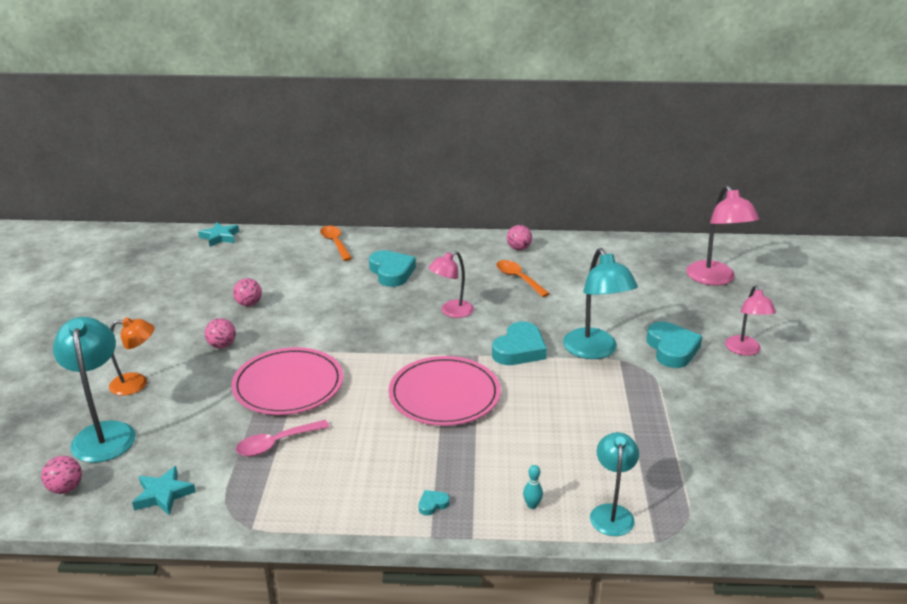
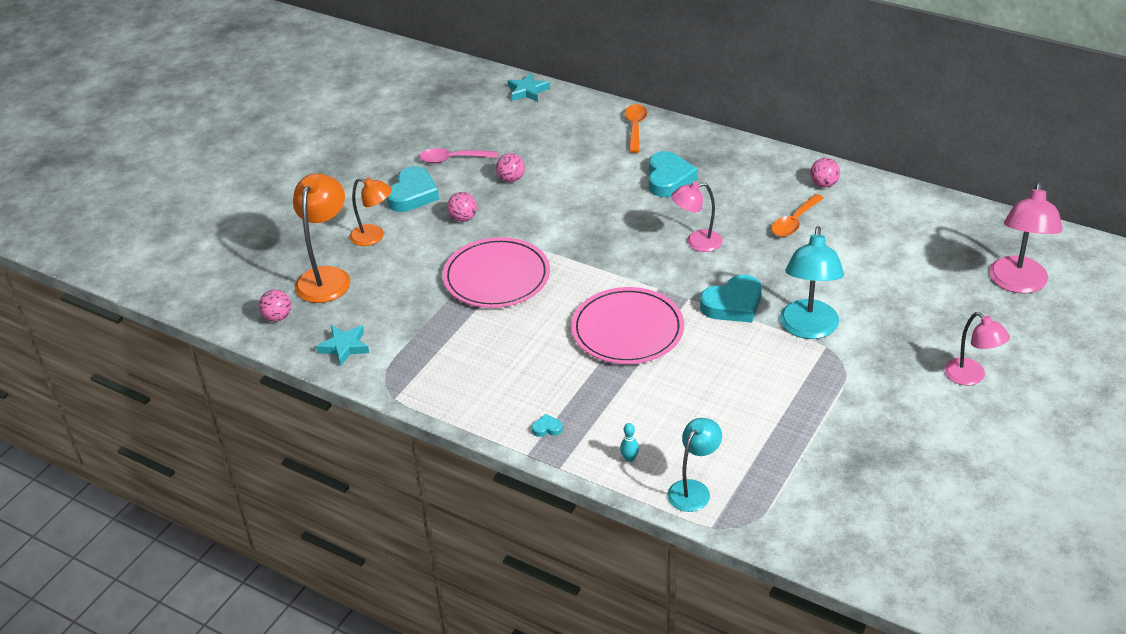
camera: 30 degrees right, 10 degrees up
turquoise lamp [53,317,136,463] -> orange lamp [293,173,350,303]
pink spoon [236,420,330,456] -> pink spoon moved to [419,148,497,163]
orange spoon [496,260,550,297] -> orange spoon turned 135 degrees counterclockwise [771,194,824,237]
turquoise heart [647,322,702,368] -> turquoise heart moved to [387,166,439,212]
pink lamp [725,286,776,356] -> pink lamp turned 60 degrees counterclockwise [944,312,1010,385]

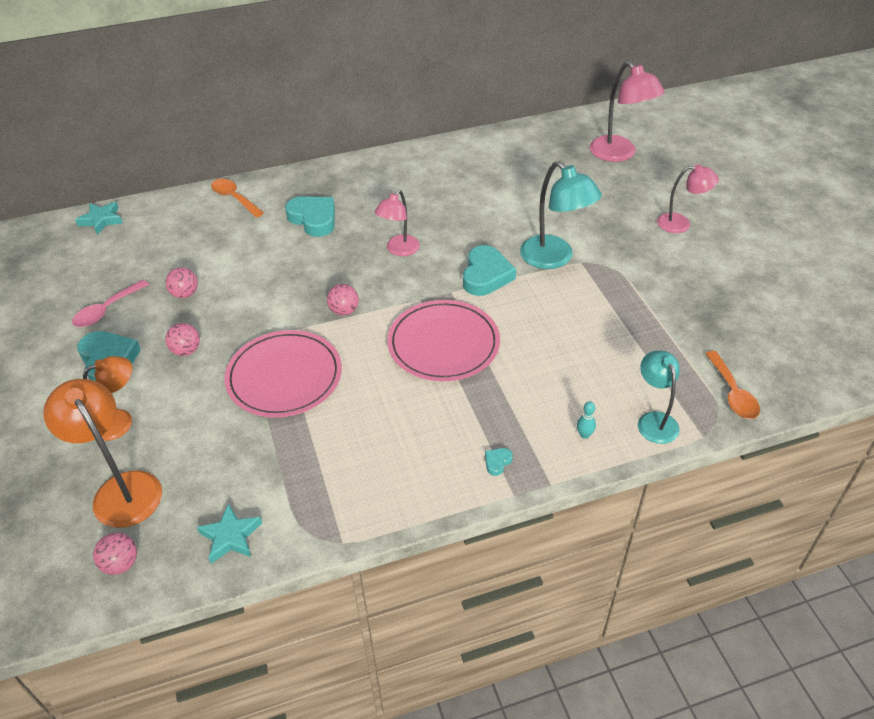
camera: 50 degrees left, 5 degrees up
orange spoon [771,194,824,237] -> orange spoon moved to [705,351,760,419]
pink ball [810,158,840,188] -> pink ball moved to [327,284,359,316]

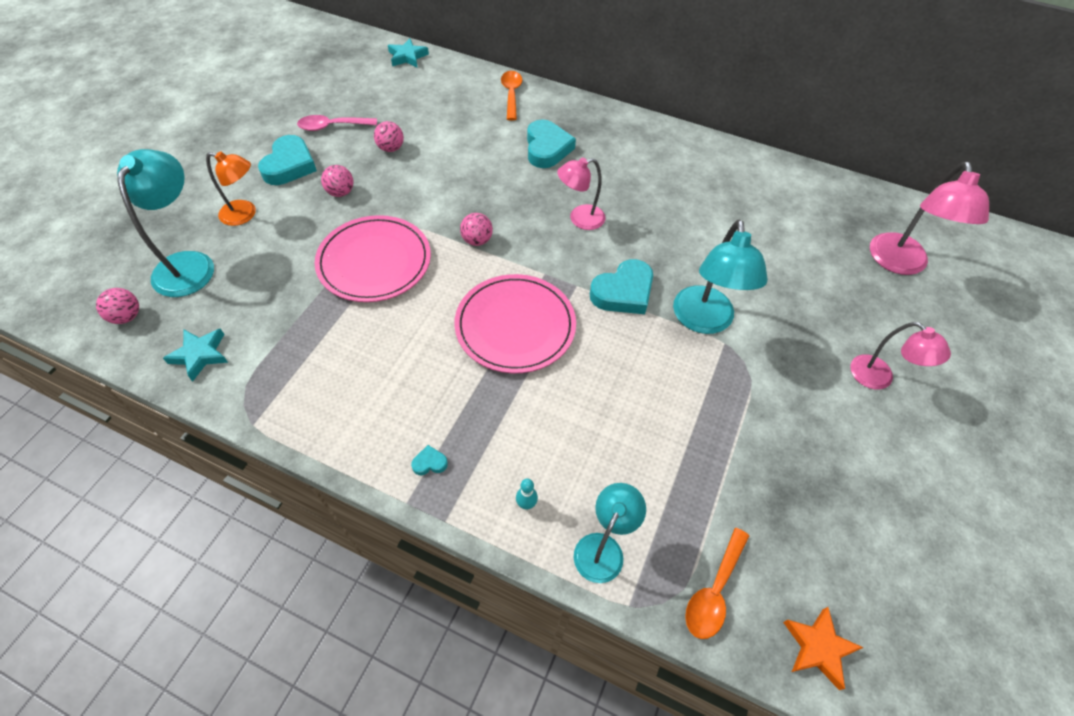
camera: 40 degrees right, 10 degrees up
orange lamp [43,379,162,528] -> turquoise lamp [117,149,214,297]
none -> orange star [783,607,864,690]

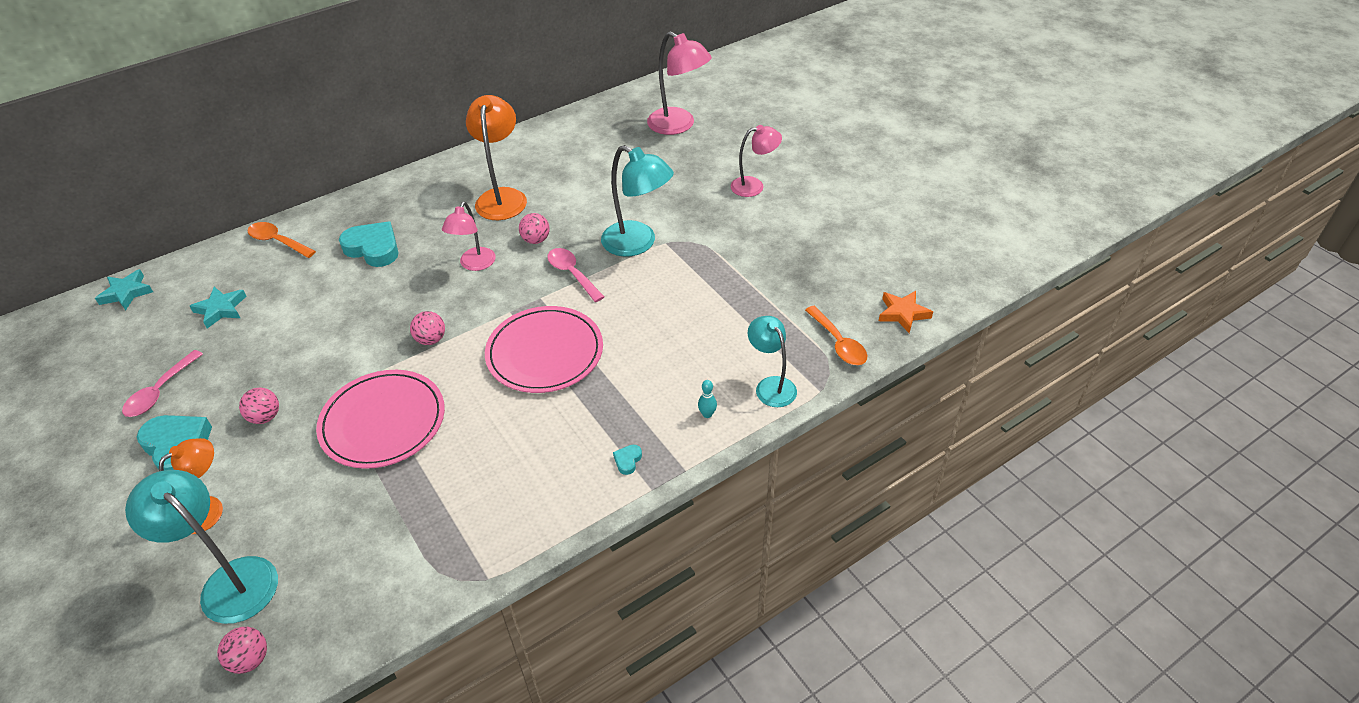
camera: 55 degrees left, 10 degrees down
turquoise star [163,328,228,381] -> turquoise star moved to [190,287,246,328]
pink ball [374,121,404,152] -> pink ball moved to [519,213,550,244]
turquoise heart [590,259,653,314] -> pink spoon [547,248,604,302]
none -> orange lamp [466,95,527,220]

